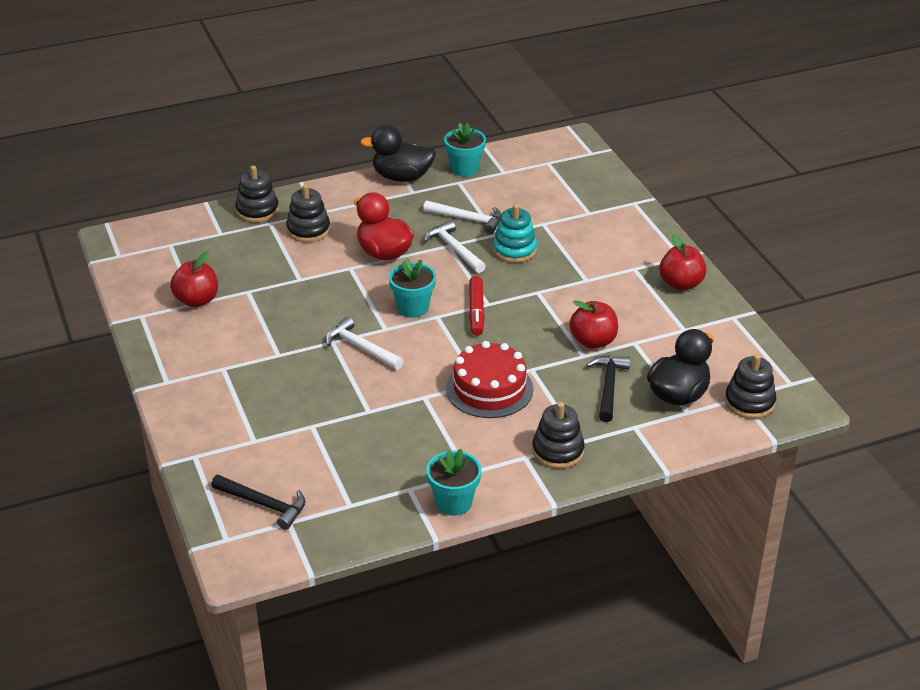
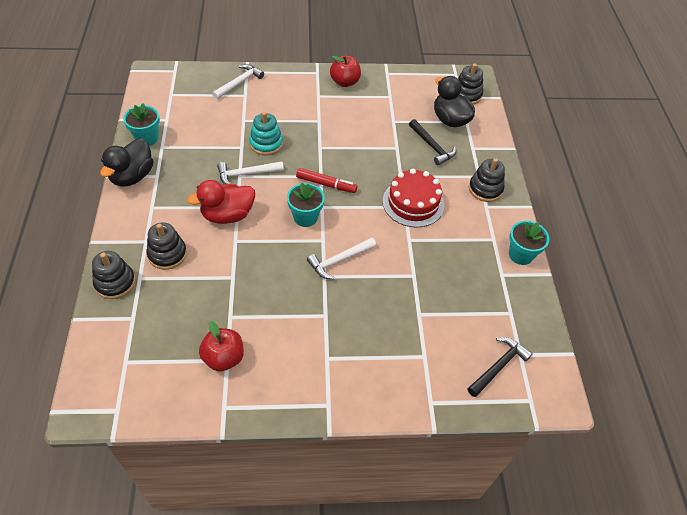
camera: 75 degrees left, 15 degrees up
white hammer [423,200,501,234] -> white hammer moved to [212,64,264,99]
red apple [569,300,618,349] -> none
black hammer [586,355,630,422] -> black hammer turned 150 degrees counterclockwise [409,119,456,165]

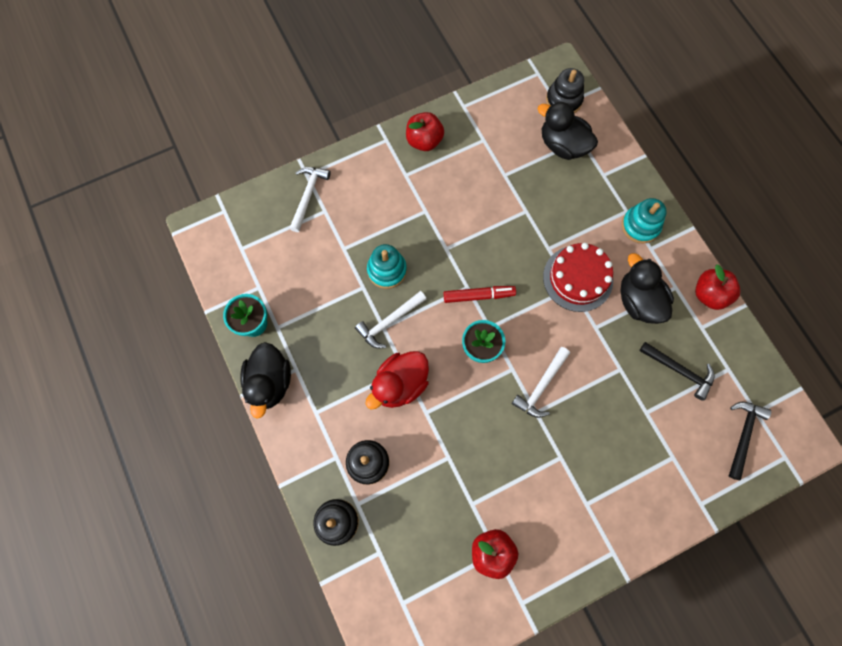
camera: 20 degrees left, 20 degrees up
black hammer [409,119,456,165] -> black hammer moved to [639,342,714,401]
black stacking toy [469,158,505,202] -> turquoise stacking toy [622,198,667,244]
turquoise flower pot [509,221,549,265] -> red apple [695,264,741,310]
none -> black duck [620,253,674,324]

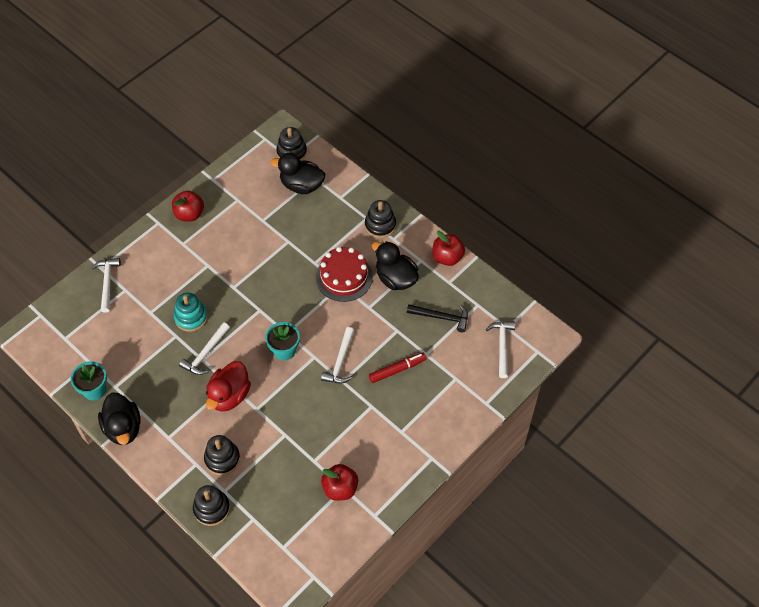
camera: 20 degrees left, 15 degrees down
red marker [444,286,516,303] -> red marker moved to [369,352,427,383]
turquoise stacking toy [622,198,667,244] -> black stacking toy [365,200,396,238]
black hammer [728,402,771,480] -> white hammer [486,321,515,378]

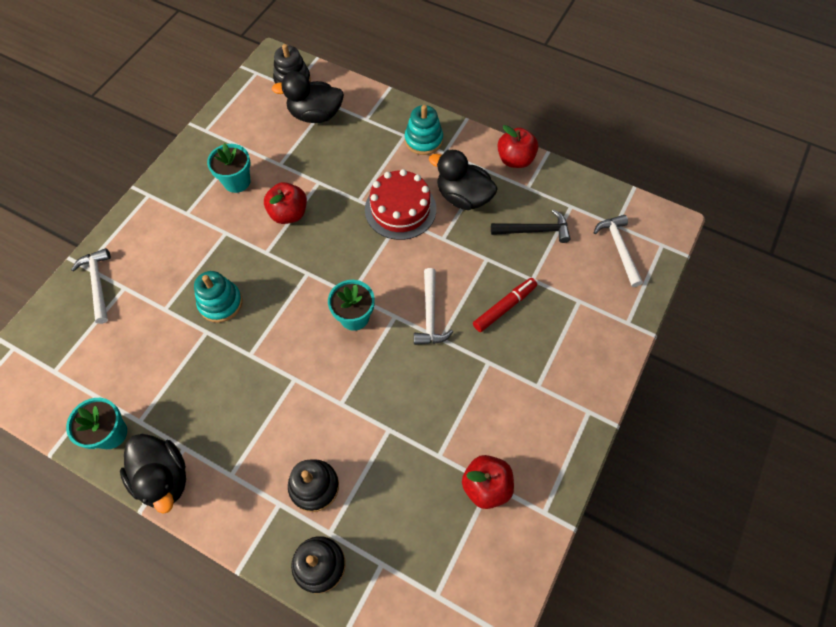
camera: 15 degrees left, 5 degrees up
red apple [172,191,204,222] -> red apple moved to [264,182,307,224]
white hammer [179,322,230,375] -> none
red duck [206,361,251,412] -> none
black stacking toy [365,200,396,238] -> turquoise stacking toy [405,105,443,155]
none -> turquoise flower pot [207,143,250,193]

